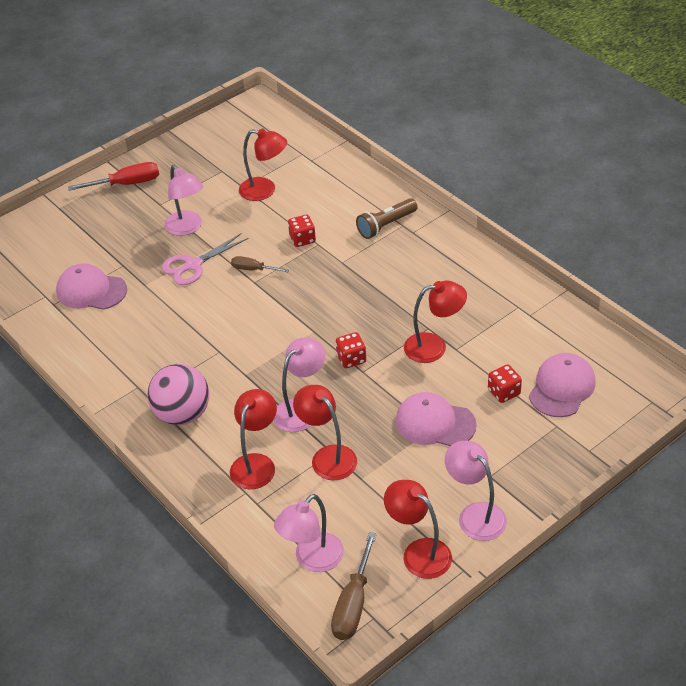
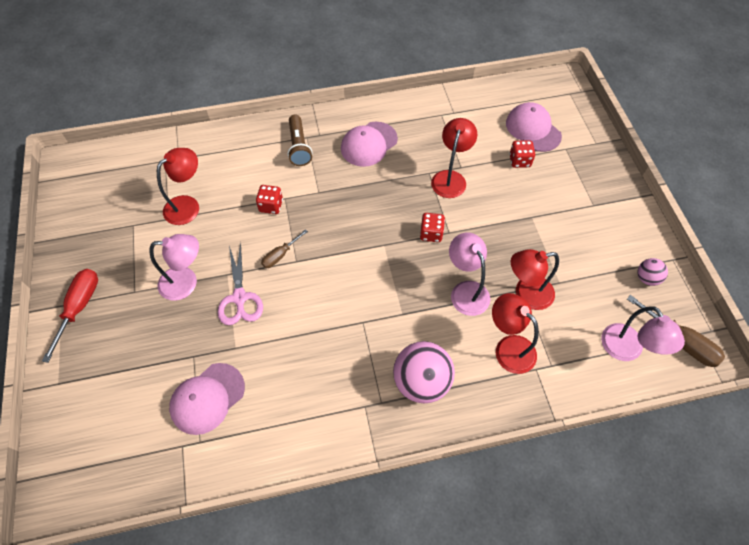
camera: 65 degrees left, 15 degrees up
red lamp [384,480,452,579] -> pink ball [638,258,668,286]
pink cap [395,392,477,446] -> pink cap moved to [341,122,398,167]
pink lamp [445,441,507,541] -> none

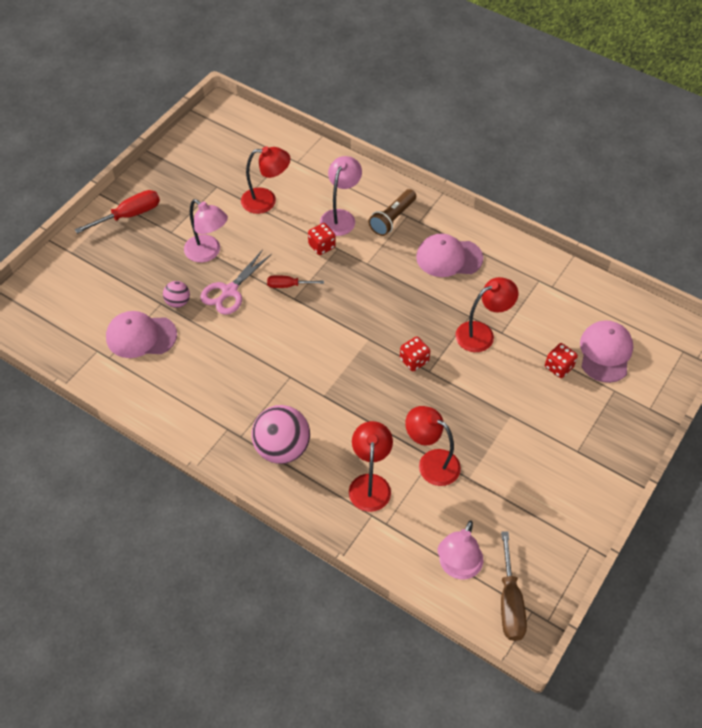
camera: 45 degrees right, 5 degrees down
brown screwdriver [261,229,308,268] -> red screwdriver [267,275,324,288]
pink lamp [449,233,490,316] -> pink lamp moved to [320,156,362,236]
pink ball [638,258,668,286] -> pink ball moved to [163,281,190,308]

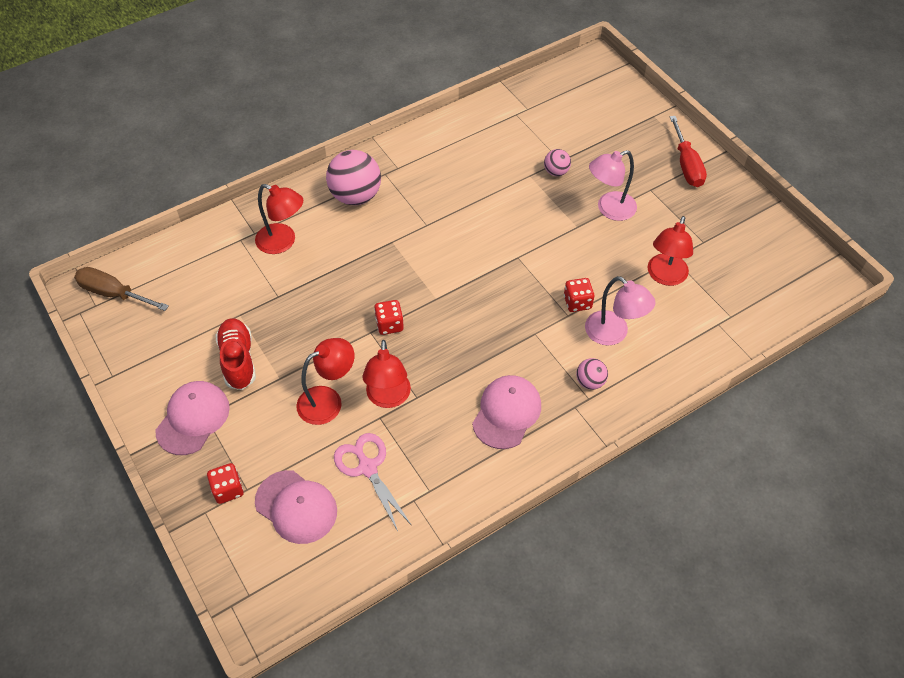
camera: 115 degrees right, 0 degrees up
pink cap [106,311,177,358] -> pink cap moved to [156,381,230,455]
pink scissors [200,251,272,315] -> pink scissors moved to [334,433,411,531]
red screwdriver [267,275,324,288] -> none
brown flashlight [369,189,416,236] -> pink ball [576,358,608,390]
red lamp [405,406,461,486] -> red lamp moved to [296,338,354,425]
pink lamp [438,520,484,579] -> none
red dice [545,343,578,378] -> red dice moved to [207,463,244,504]
none -> red shoe [215,318,256,390]

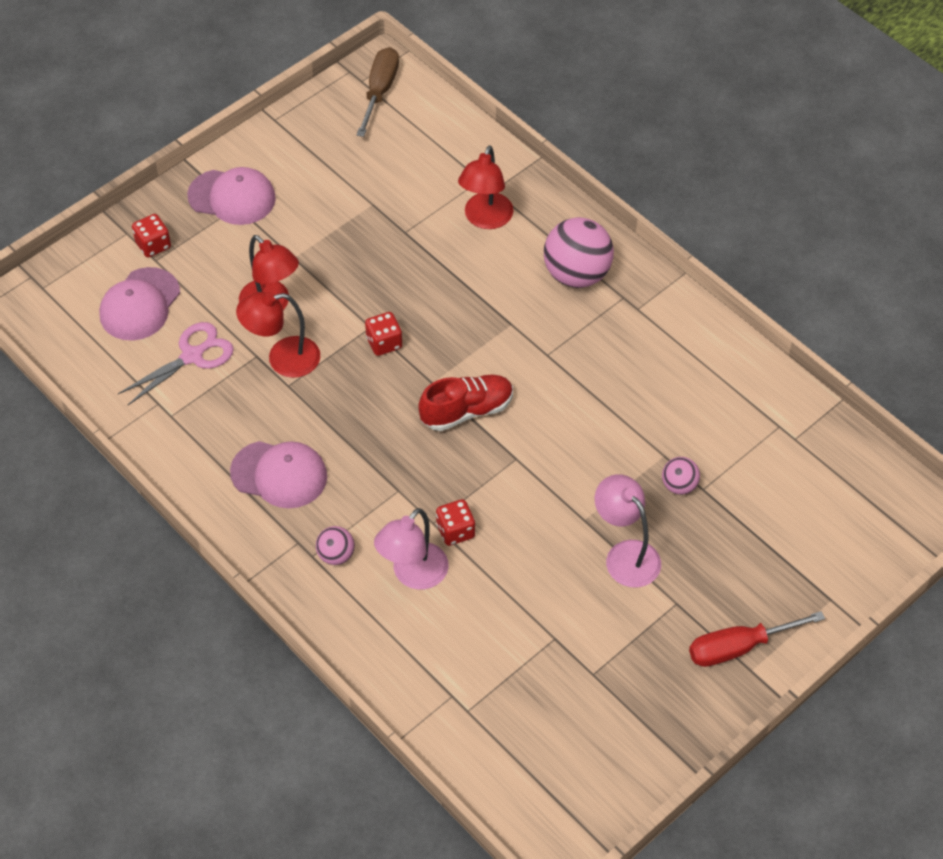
camera: 80 degrees right, 0 degrees up
red shoe [215,318,256,390] -> red shoe moved to [418,375,513,431]
red lamp [648,216,693,286] -> none

